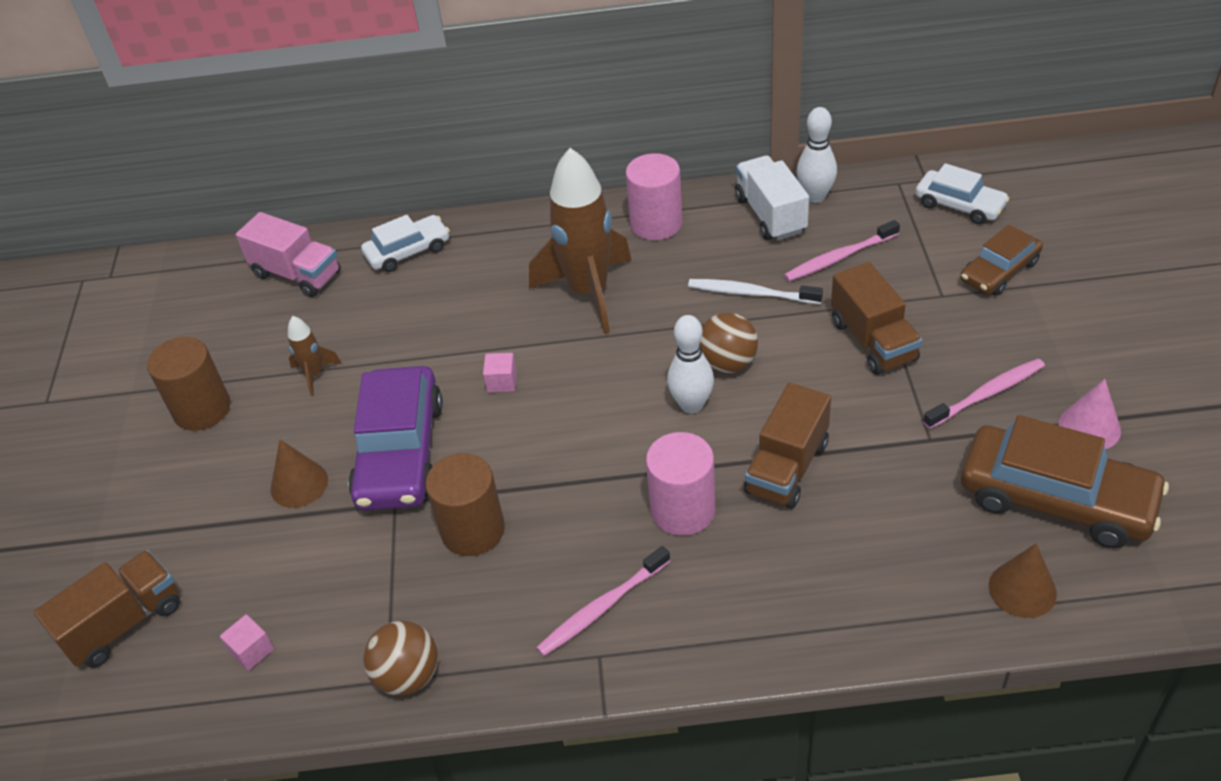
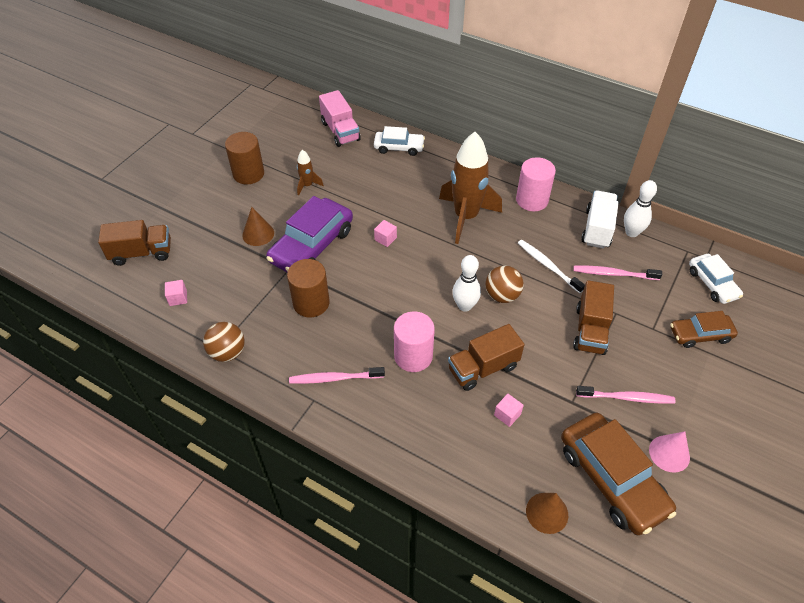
camera: 30 degrees right, 5 degrees up
none -> pink cube [494,394,524,427]

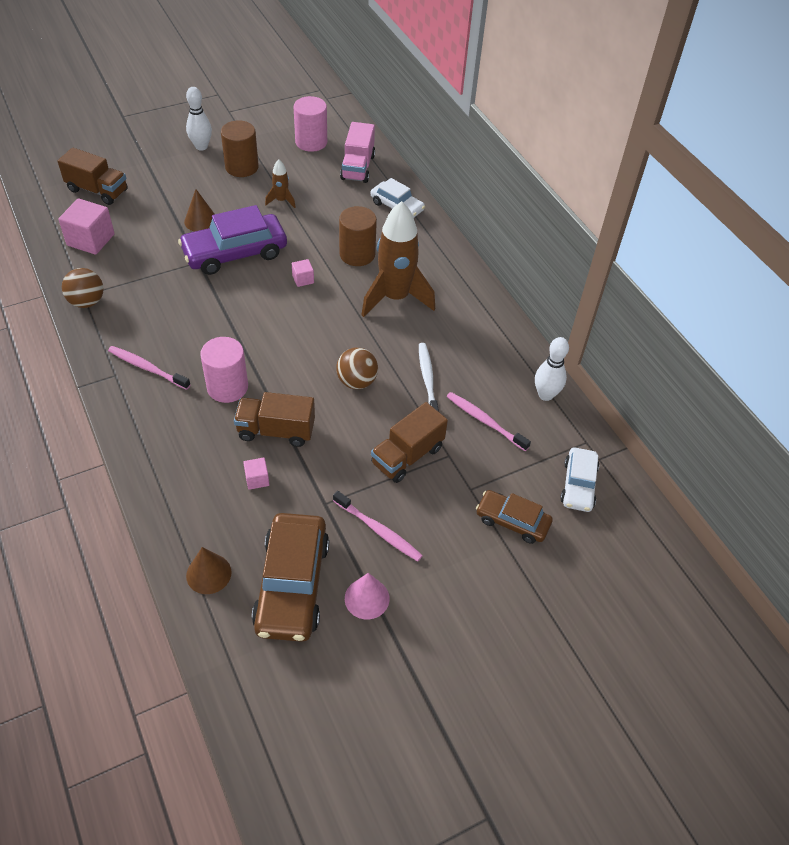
camera: 30 degrees right, 0 degrees up
pink cube [165,280,187,306] -> pink cube [58,199,115,255], size x2.00
brown cylinder [287,259,330,317] -> brown cylinder moved to [339,206,377,266]
white bowling pin [452,255,481,312] -> white bowling pin moved to [186,87,212,151]
pink cylinder [516,157,556,211] -> pink cylinder moved to [294,96,327,152]
white truck [581,190,619,249] -> none

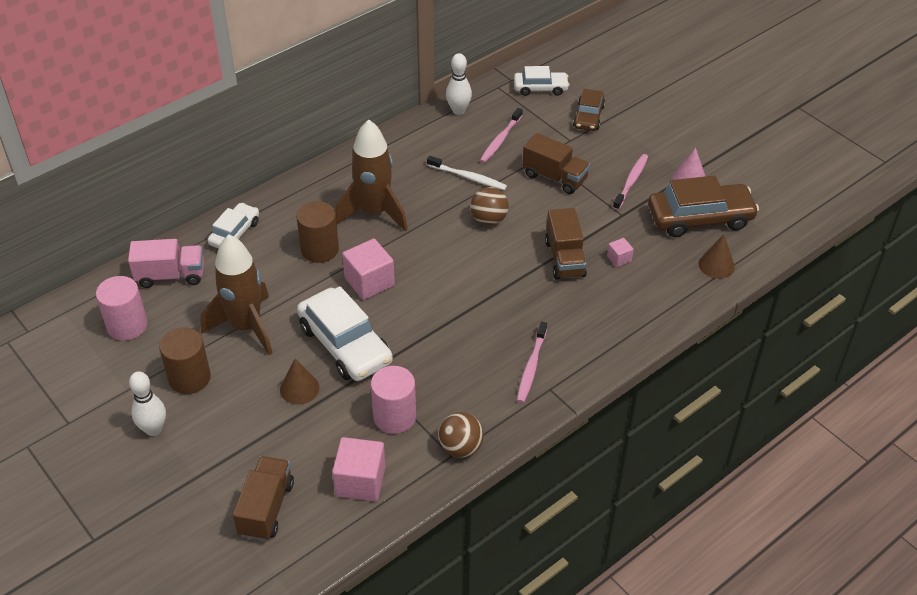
camera: 100 degrees left, 5 degrees down
purple car [178,205,287,275] -> white car [297,286,393,381]
pink cylinder [200,337,248,403] -> pink cylinder moved to [371,366,416,434]
brown rocket [265,159,296,208] -> brown rocket [200,234,273,355], size x2.22
pink cube [292,259,314,287] -> pink cube [342,239,395,300], size x2.00
white toothbrush [419,343,439,412] -> white toothbrush turned 135 degrees counterclockwise [427,156,507,190]

